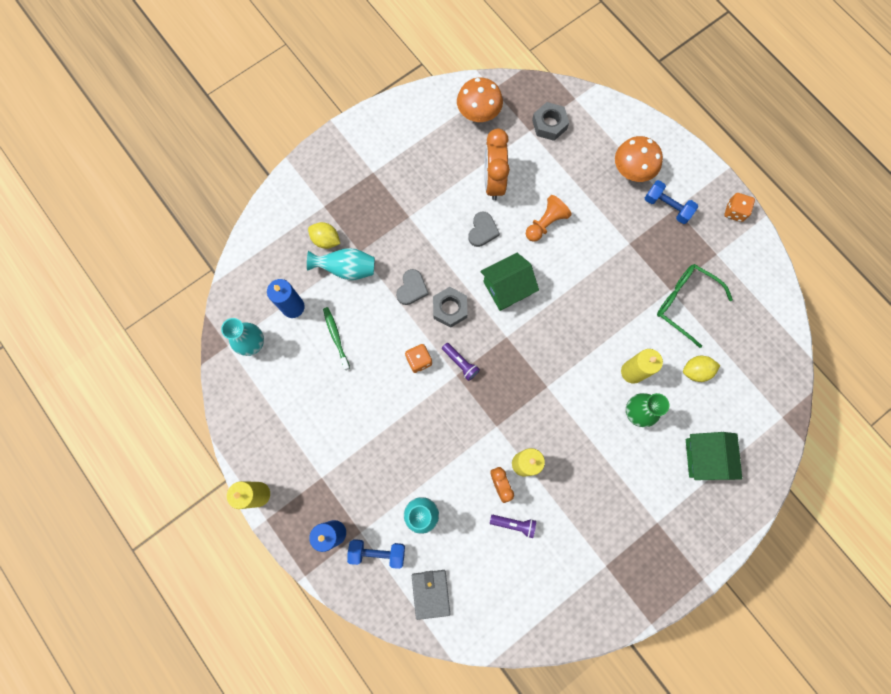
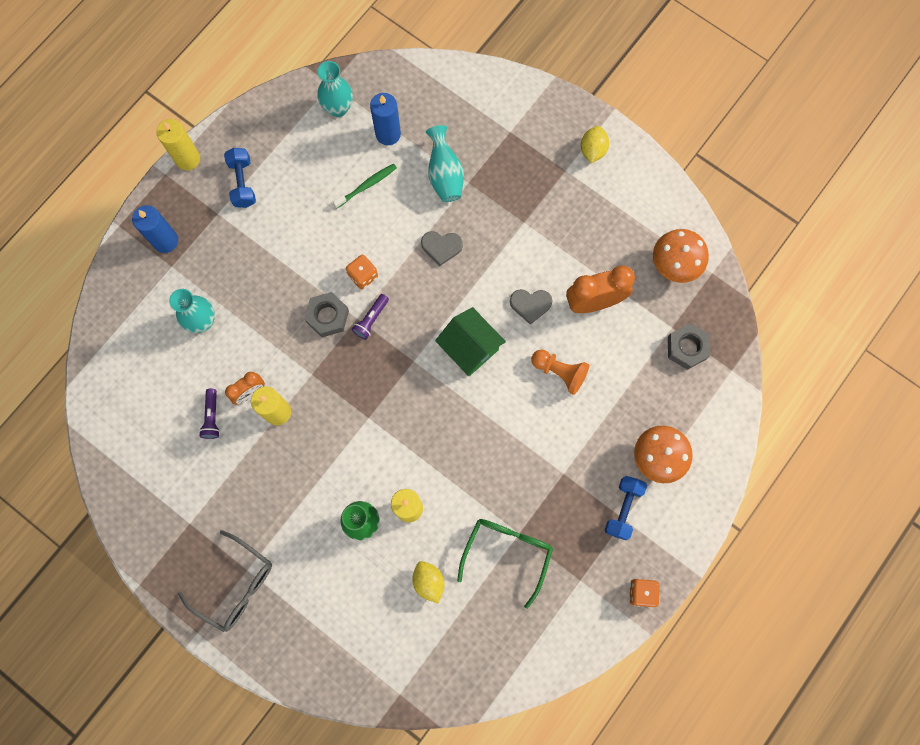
camera: 75 degrees right, 0 degrees up
yellow lemon [308,222,340,249] -> yellow lemon moved to [581,126,609,163]
blue dumbbell [347,539,405,569] -> blue dumbbell moved to [224,148,256,208]
grey wallet [412,570,450,620] -> none
grey nut [433,287,468,328] -> grey nut moved to [304,292,349,337]
green house [686,432,742,480] -> none
none -> grey glasses [178,530,272,632]

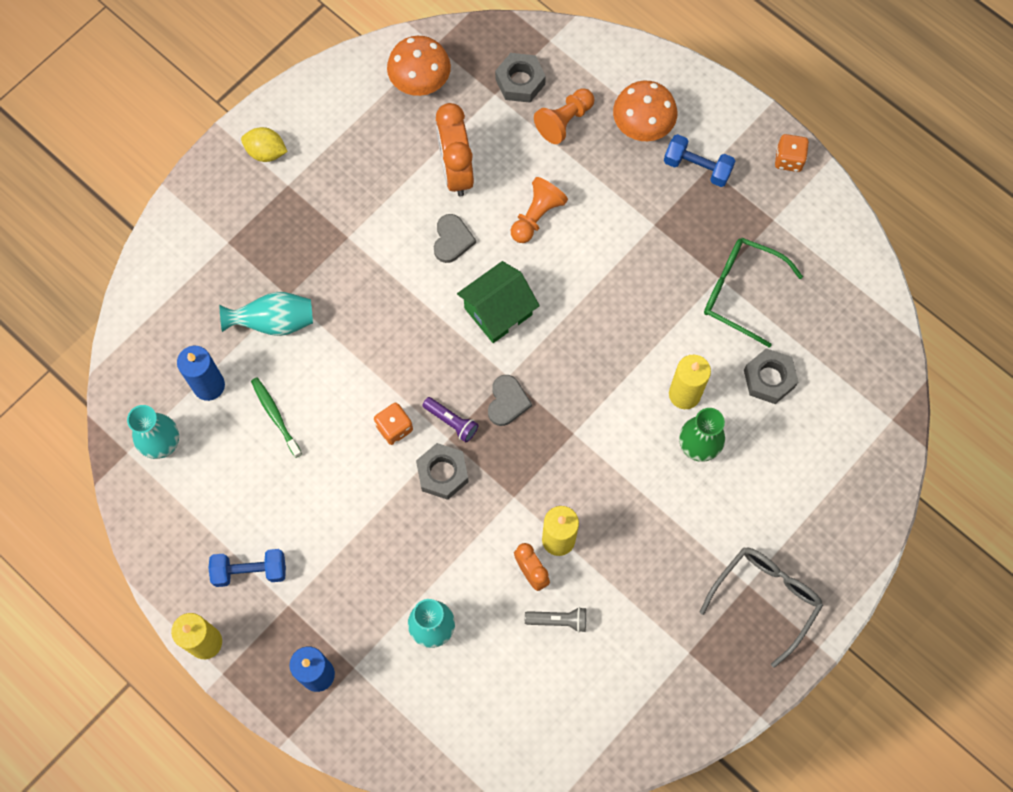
camera: 85 degrees left, 5 degrees down
purple flashlight [199,389,220,439] -> grey flashlight [525,607,586,633]
yellow lemon [412,561,444,603] -> grey nut [744,348,798,404]
grey heart [421,231,463,266] -> grey heart moved to [488,375,532,426]
none -> orange pawn [534,88,594,144]

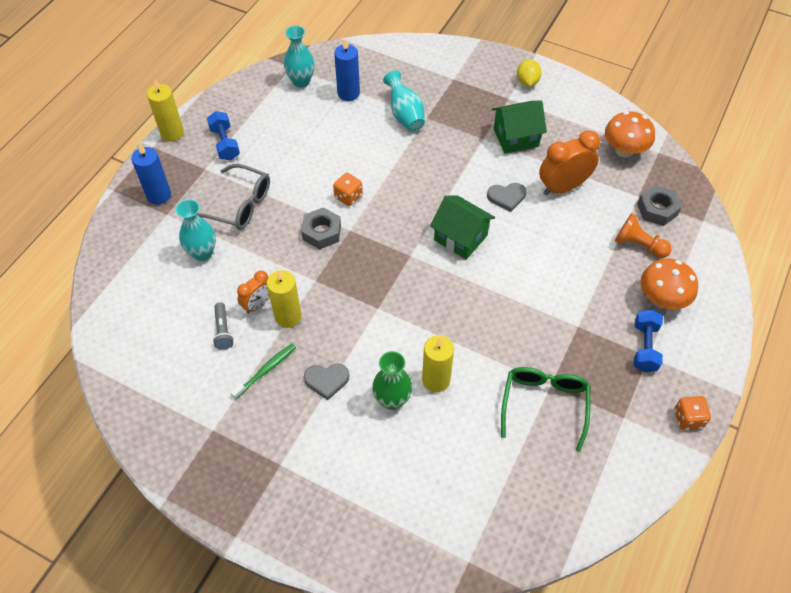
camera: 75 degrees right, 15 degrees down
green toothbrush [251,377,302,458] -> green toothbrush moved to [230,344,296,400]
purple flashlight [422,397,479,442] -> none
grey heart [488,375,532,426] -> grey heart moved to [304,363,349,400]
orange pawn [511,177,568,243] -> none
grey glasses [700,547,823,668] -> grey glasses moved to [197,164,270,230]
grey nut [744,348,798,404] -> none
none -> green house [492,100,547,153]

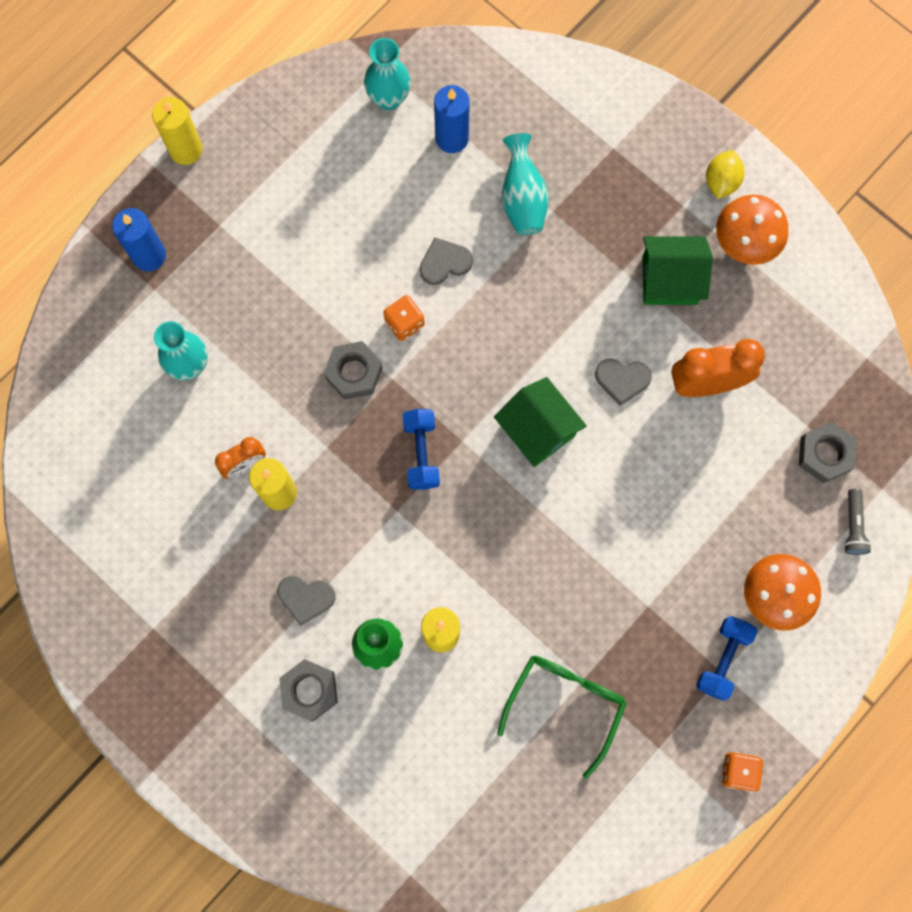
camera: 15 degrees right, 20 degrees up
grey glasses [197,164,270,230] -> none
blue dumbbell [207,111,240,160] -> blue dumbbell moved to [403,409,440,490]
grey flashlight [213,303,234,349] -> grey flashlight moved to [844,488,872,555]
green toothbrush [230,344,296,400] -> none
orange mushroom [605,111,655,158] -> orange mushroom moved to [716,195,788,265]
orange pawn [615,213,671,258] -> none
none -> grey nut [279,659,338,722]
none -> grey heart [420,237,473,285]

